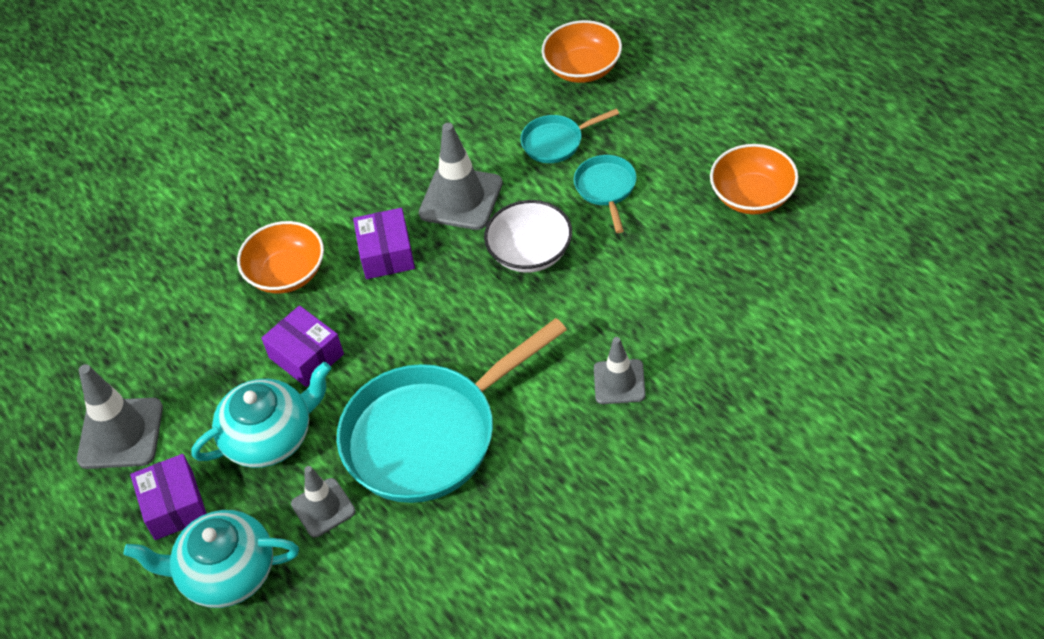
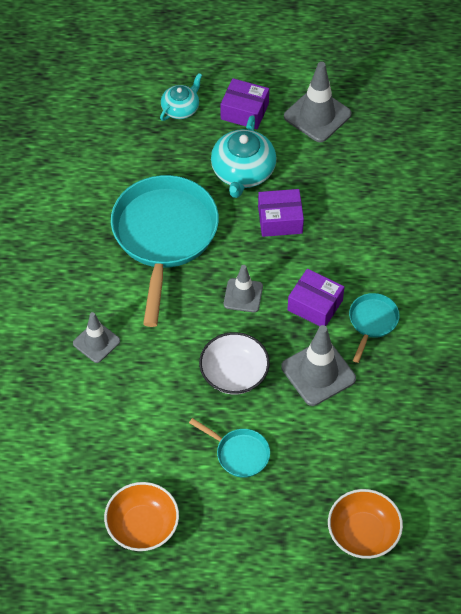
camera: 125 degrees right, 5 degrees up
turquoise teapot [124,510,299,608] -> turquoise teapot [160,73,202,121], size x0.61
orange bowl [237,221,324,294] -> none
grey traffic cone [291,466,356,538] -> grey traffic cone moved to [224,265,263,313]
turquoise pan [520,108,619,163] -> turquoise pan moved to [349,293,400,363]

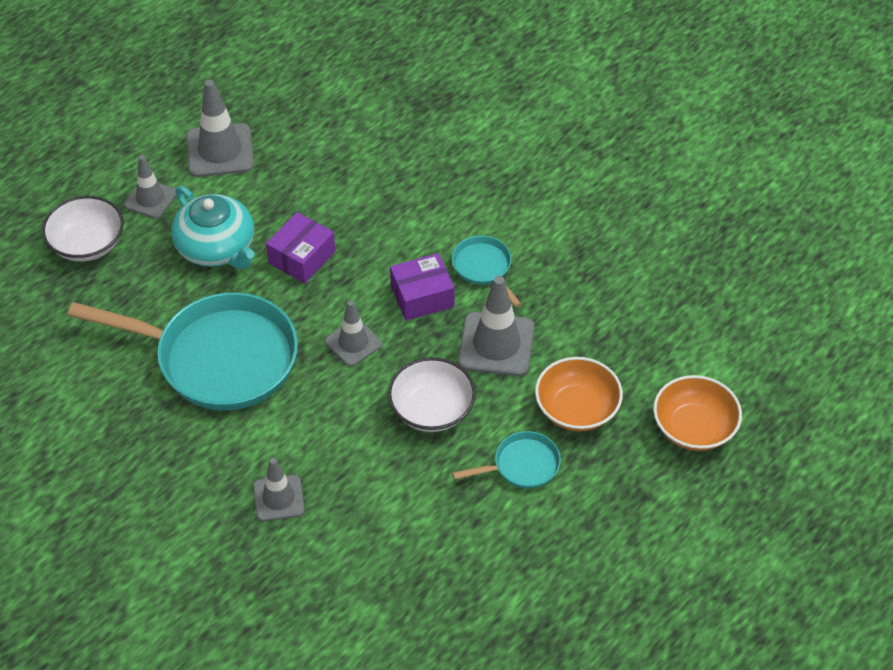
camera: 50 degrees left, 5 degrees down
orange bowl [104,482,179,551] -> orange bowl moved to [535,357,623,431]
turquoise pan [111,175,219,327] -> turquoise pan turned 150 degrees clockwise [68,292,298,411]
turquoise teapot [160,73,202,121] -> white bowl [42,196,124,262]
purple box [221,78,269,129] -> grey traffic cone [124,155,176,219]

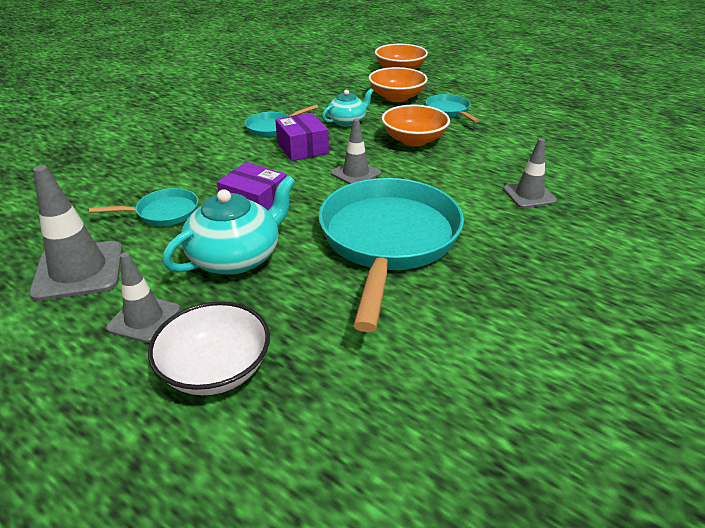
camera: 95 degrees left, 15 degrees down
white bowl [388,357,476,432] -> orange bowl [382,105,450,146]
grey traffic cone [458,276,535,376] -> turquoise teapot [322,88,374,126]
none -> turquoise pan [89,188,198,226]

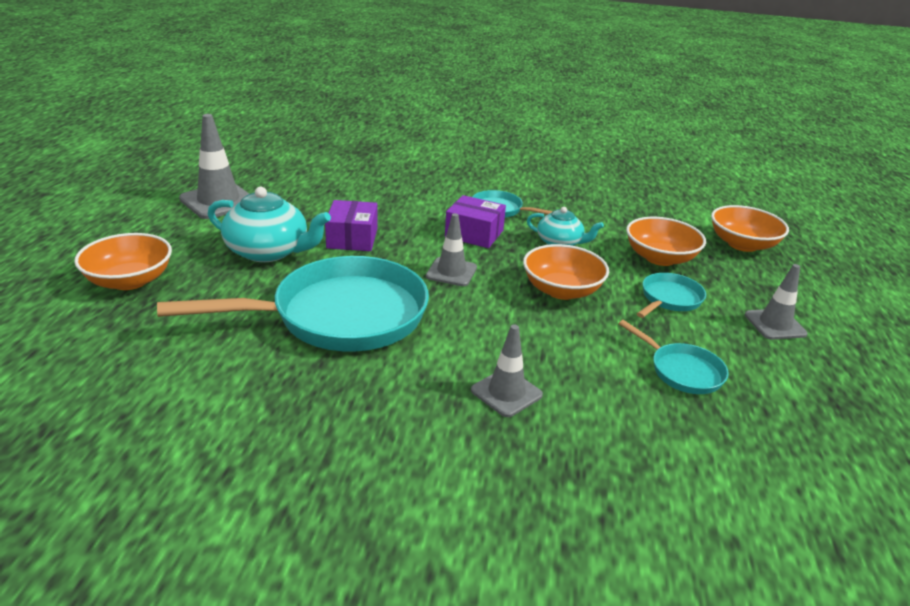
camera: 60 degrees right, 5 degrees down
turquoise pan [89,188,198,226] -> turquoise pan moved to [619,320,729,394]
grey traffic cone [106,252,180,343] -> grey traffic cone moved to [745,264,808,340]
white bowl [148,301,270,395] -> orange bowl [74,233,172,290]
purple box [275,113,329,161] -> purple box turned 75 degrees clockwise [445,195,506,248]

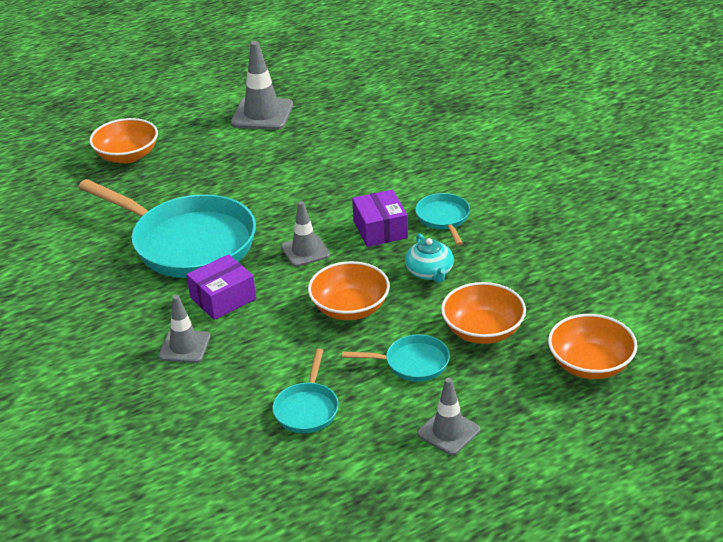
camera: 55 degrees right, 5 degrees up
turquoise teapot [208,187,331,262] -> none
purple box [325,200,377,251] -> purple box moved to [186,254,256,320]

